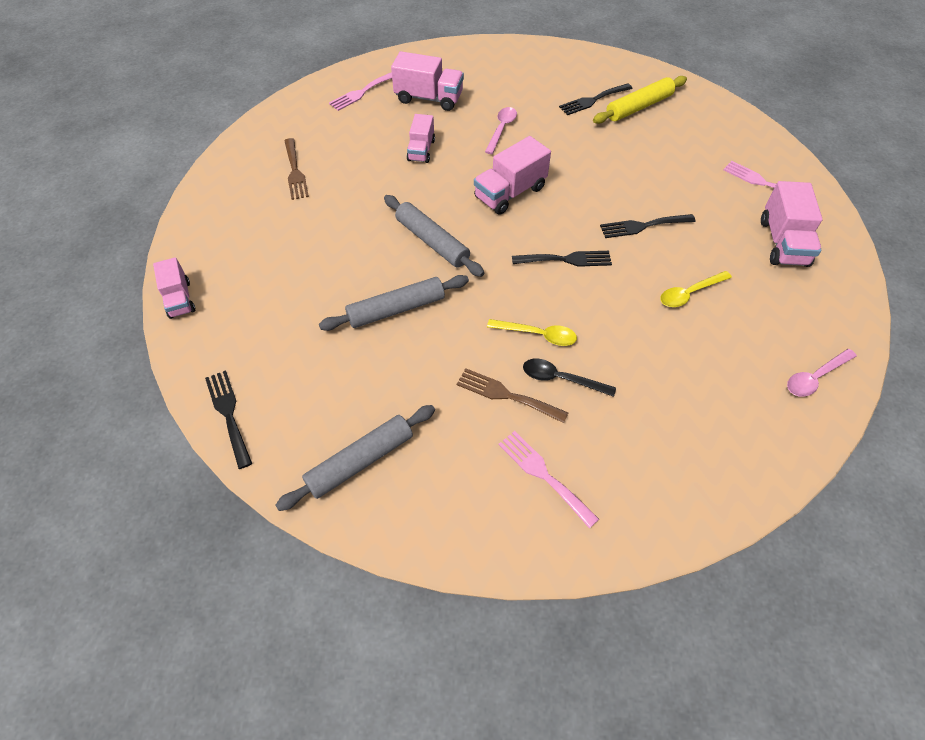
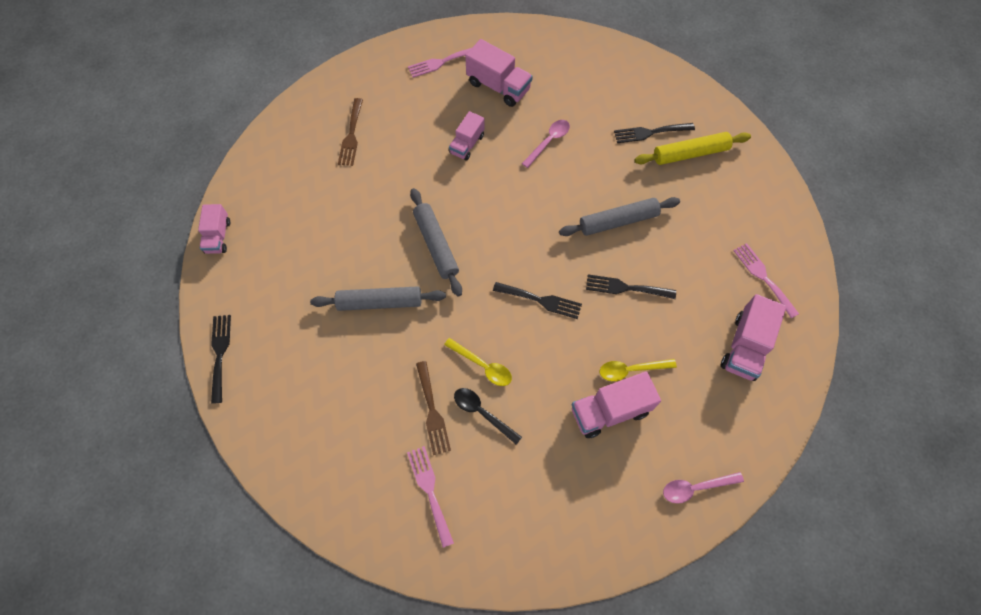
camera: 20 degrees right, 10 degrees up
grey rolling pin [275,405,435,511] -> grey rolling pin moved to [559,197,680,236]
brown fork [457,368,568,423] -> brown fork turned 150 degrees counterclockwise [416,361,451,455]
pink truck [474,136,551,215] -> pink truck moved to [572,371,661,438]

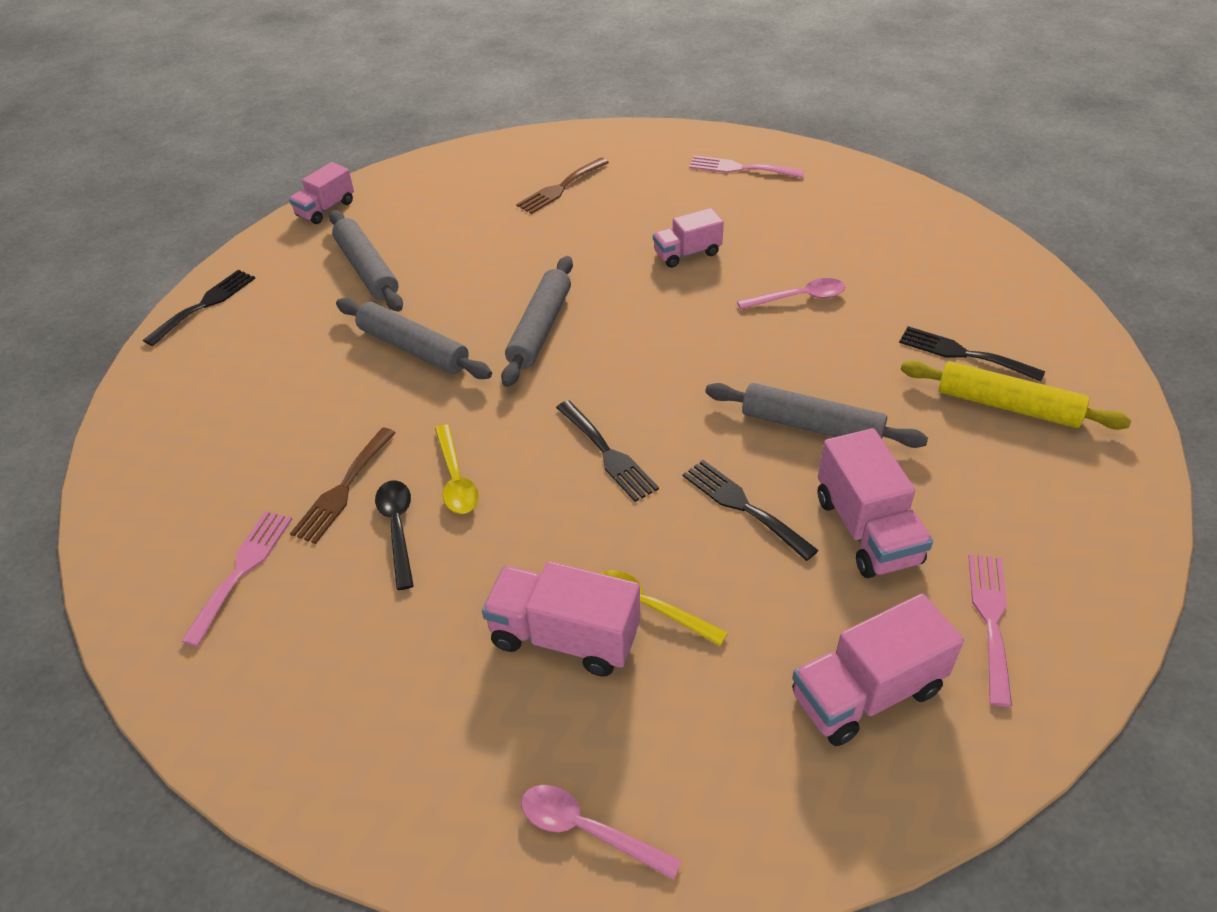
camera: 40 degrees right, 20 degrees down
pink truck [465,39,533,107] -> pink truck moved to [818,428,933,578]
none -> grey rolling pin [329,210,403,312]

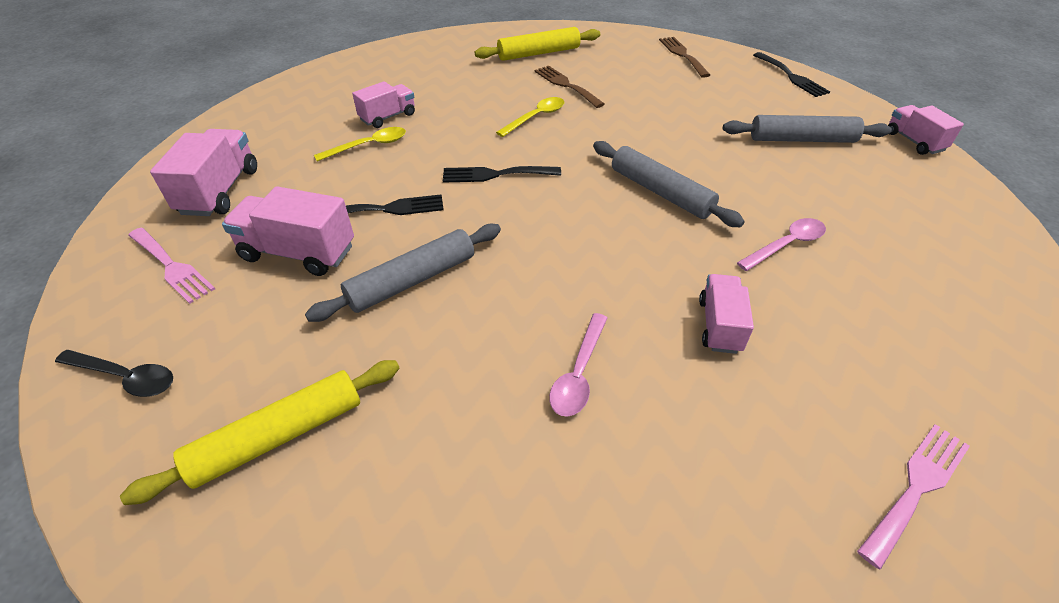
camera: 120 degrees right, 0 degrees up
pink fork [181,511,292,647] -> yellow rolling pin [475,27,600,61]
grey rolling pin [336,298,492,379] -> none
black spoon [375,480,414,590] -> black spoon moved to [55,350,173,397]
yellow spoon [435,424,479,514] -> yellow spoon turned 120 degrees clockwise [496,97,564,137]
pink truck [482,561,640,676] -> pink truck [352,81,415,128], size x0.65
brown fork [516,158,609,214] -> brown fork moved to [659,37,710,78]
pink spoon [521,785,682,880] -> pink spoon moved to [737,218,826,271]
black fork [899,326,1045,382] -> none

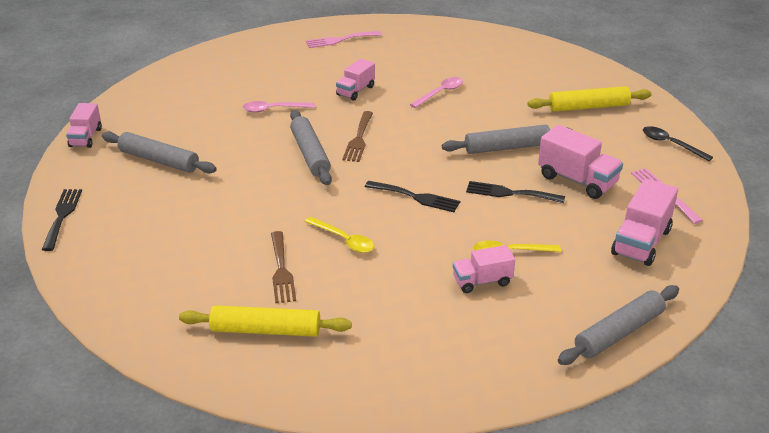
camera: 155 degrees left, 10 degrees down
yellow spoon [496,97,564,137] -> yellow spoon turned 120 degrees counterclockwise [305,217,374,253]
brown fork [659,37,710,78] -> brown fork moved to [342,111,373,162]
none -> grey rolling pin [558,285,679,365]

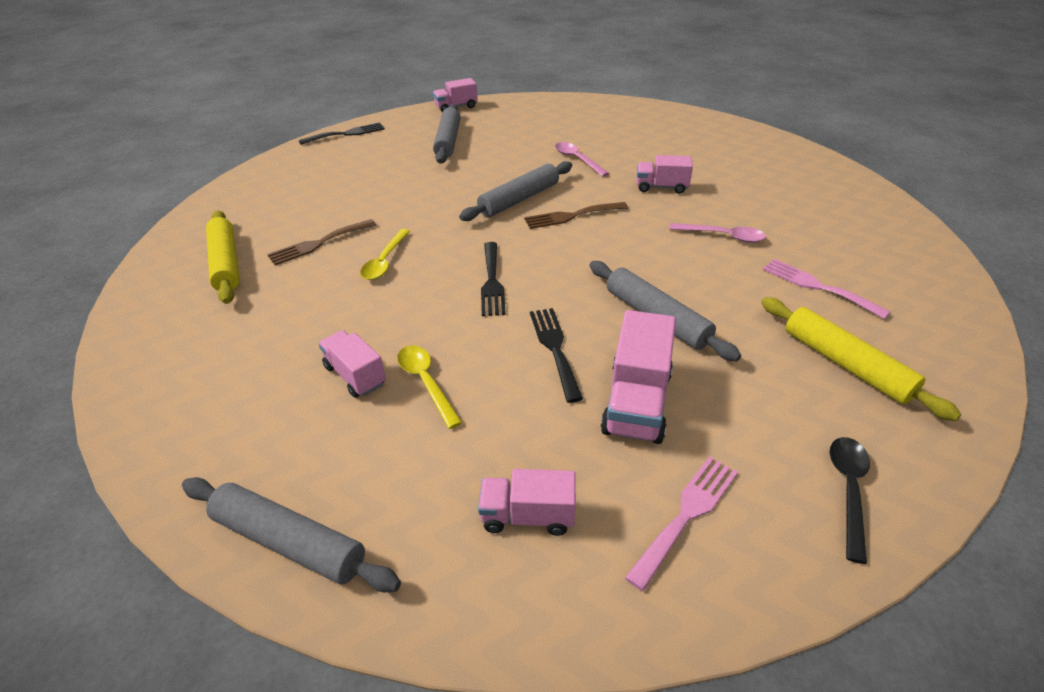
camera: 65 degrees right, 5 degrees up
pink fork [306,31,382,48] -> pink fork moved to [763,259,891,319]
pink truck [611,179,678,266] -> pink truck [478,469,576,536], size x0.65

